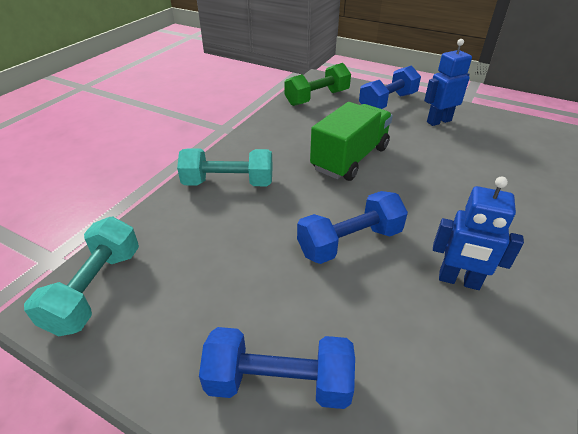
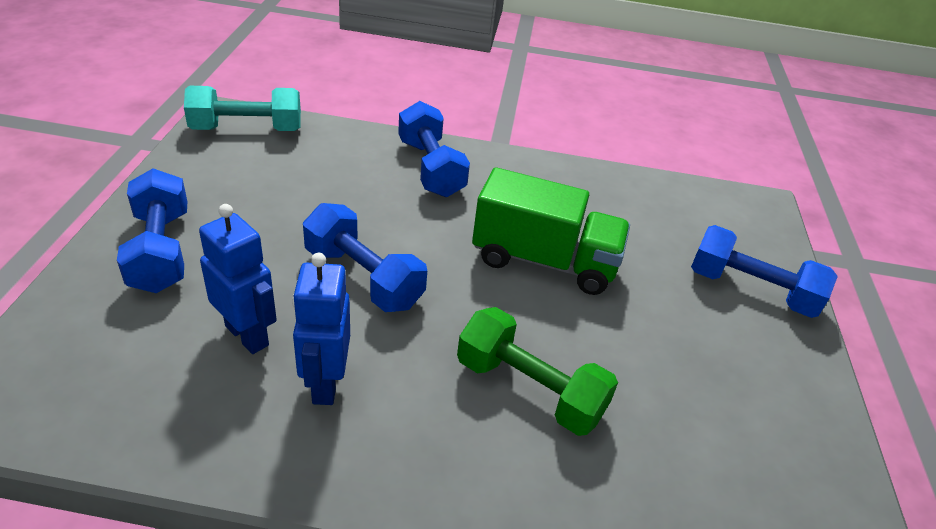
camera: 65 degrees right, 0 degrees up
turquoise dumbbell [177,148,273,186] -> blue dumbbell [398,101,470,197]
green dumbbell [284,63,351,106] -> green dumbbell moved to [457,307,618,436]
blue robot [424,39,472,126] -> blue robot moved to [199,204,277,354]

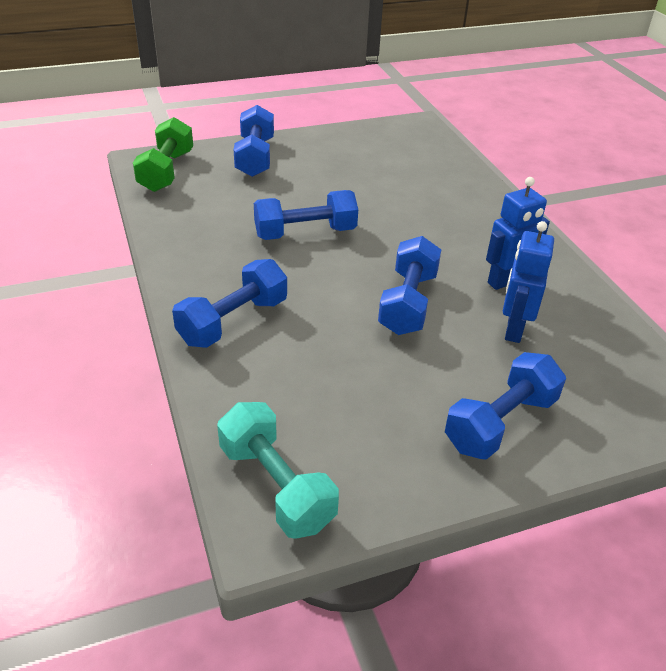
camera: 115 degrees left, 0 degrees up
green dumbbell [457,307,618,436] -> green dumbbell moved to [133,117,193,192]
green truck [472,167,630,295] -> blue dumbbell [254,190,358,240]

